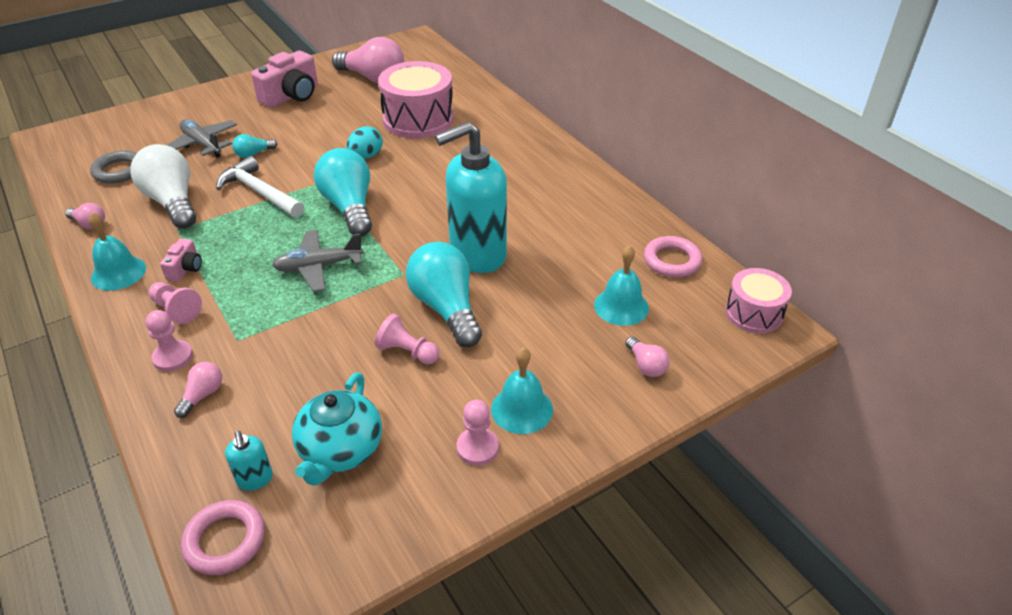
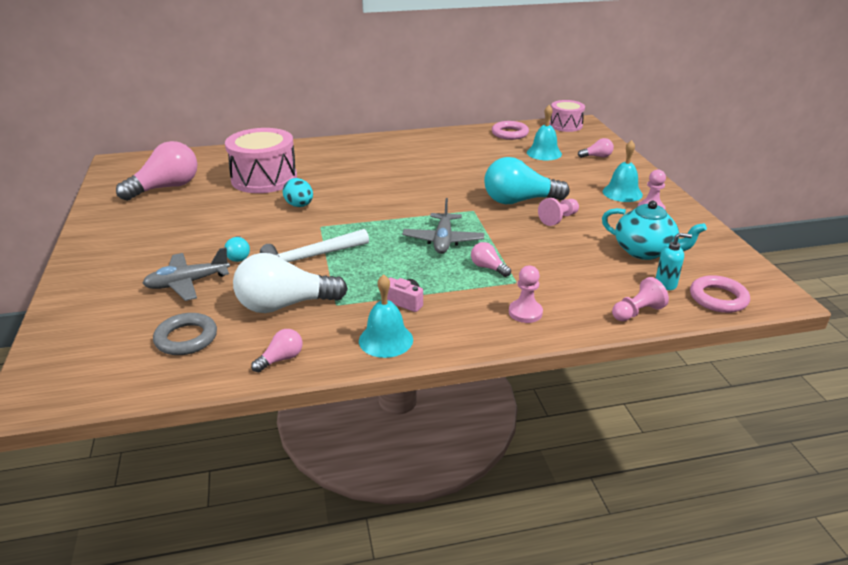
camera: 70 degrees left, 10 degrees down
pink pawn [149,282,202,324] -> pink pawn moved to [612,277,669,322]
pink light bulb [174,362,222,418] -> pink light bulb moved to [471,242,511,277]
pink camera [251,51,318,108] -> none
turquoise light bulb [314,148,372,236] -> none
turquoise soap dispenser [435,122,507,273] -> none

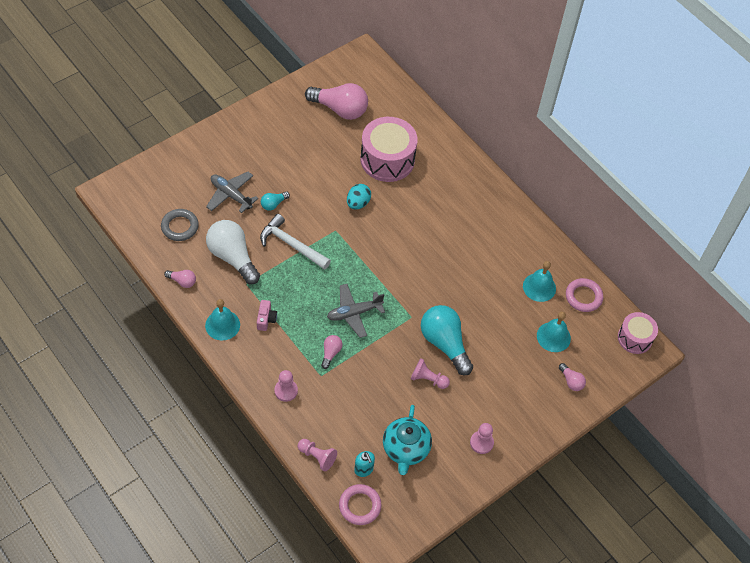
camera: 60 degrees right, 25 degrees up
turquoise bell [603,140,643,202] -> turquoise bell moved to [523,261,556,302]

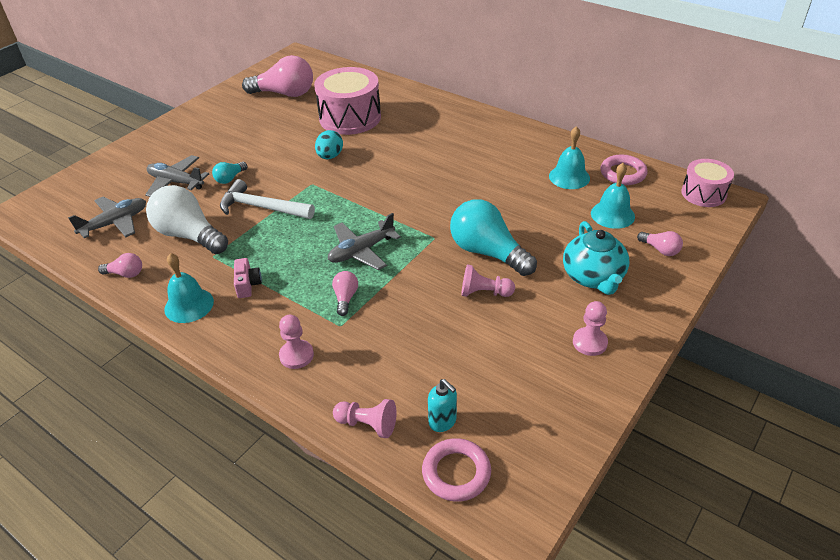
camera: 10 degrees left, 15 degrees down
grey ring [161,209,199,241] -> grey plane [68,197,146,238]
turquoise teapot [383,405,432,475] -> turquoise teapot moved to [563,221,629,295]

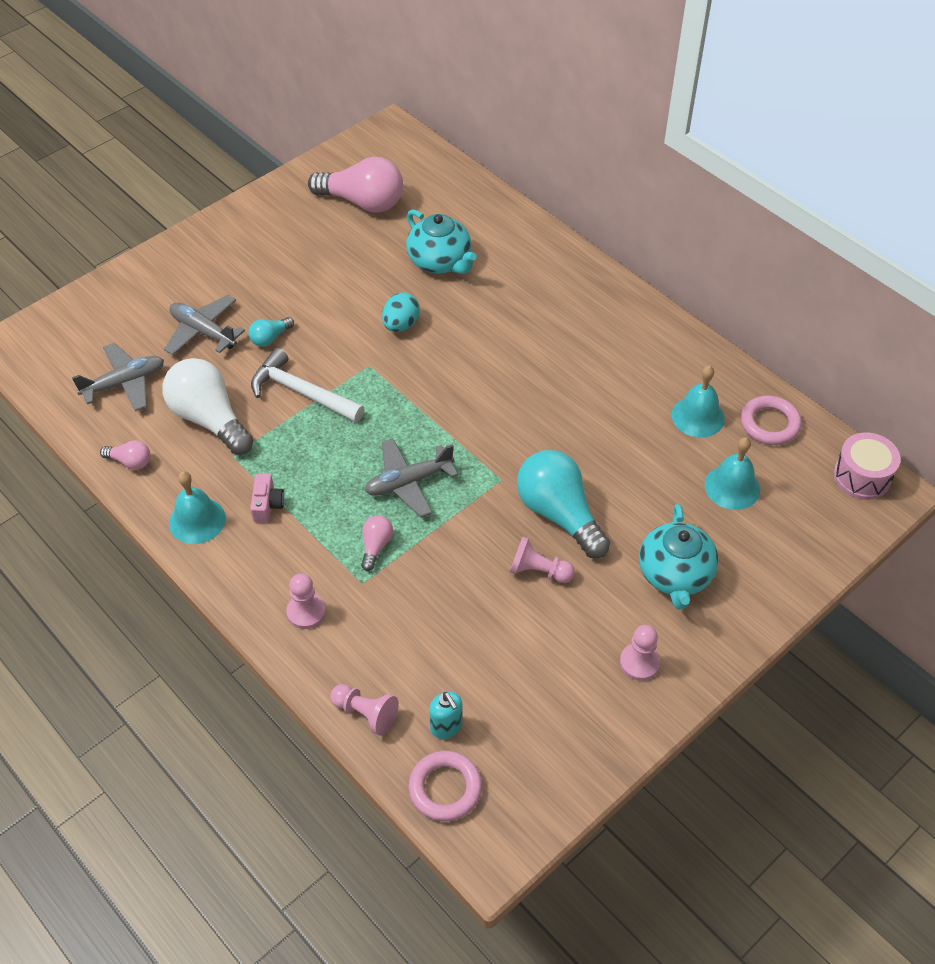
camera: 10 degrees right, 10 degrees up
pink drum [314,67,381,135] -> turquoise teapot [406,209,477,274]
pink light bulb [637,231,683,256] -> none

